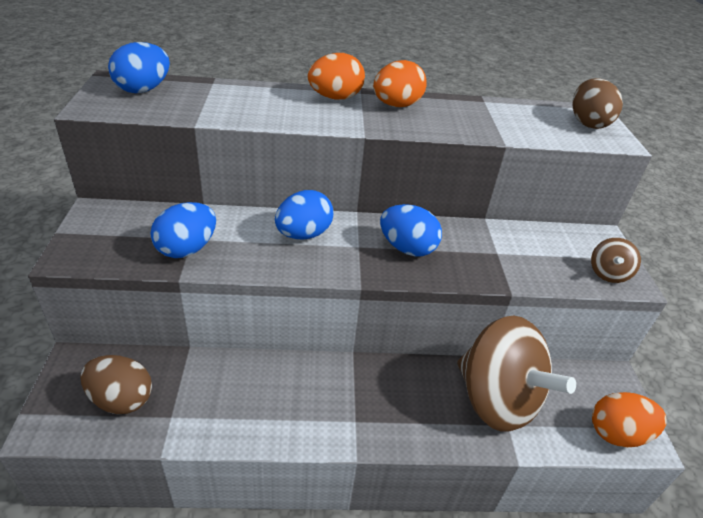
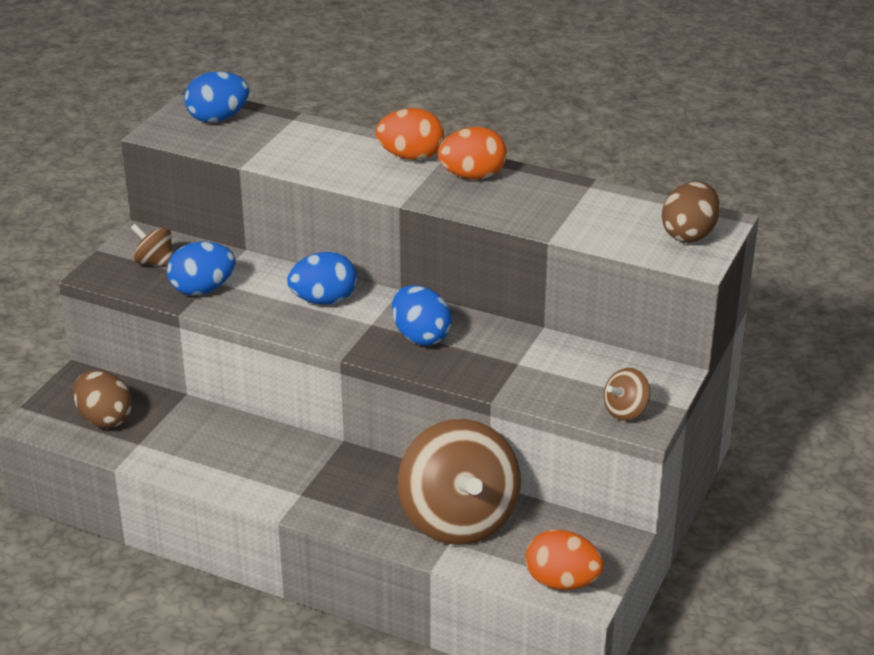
camera: 30 degrees right, 5 degrees down
none -> brown spinning top [131,224,173,267]

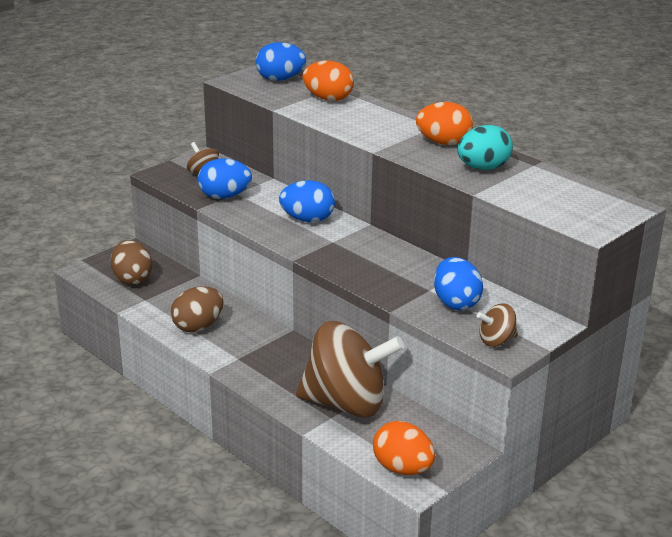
camera: 20 degrees right, 5 degrees down
orange egg [376,108,444,160] -> orange egg moved to [302,60,354,101]
blue egg [392,285,452,346] -> blue egg moved to [434,257,483,310]
brown spinning top [398,419,521,545] -> brown spinning top turned 90 degrees counterclockwise [296,321,404,418]
brown egg [662,181,720,243] -> brown egg moved to [171,286,224,332]
none -> turquoise egg [457,125,513,170]

